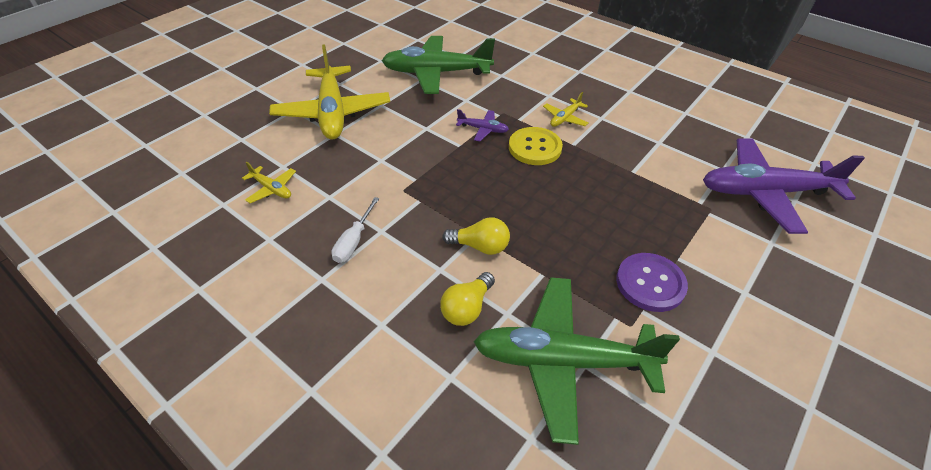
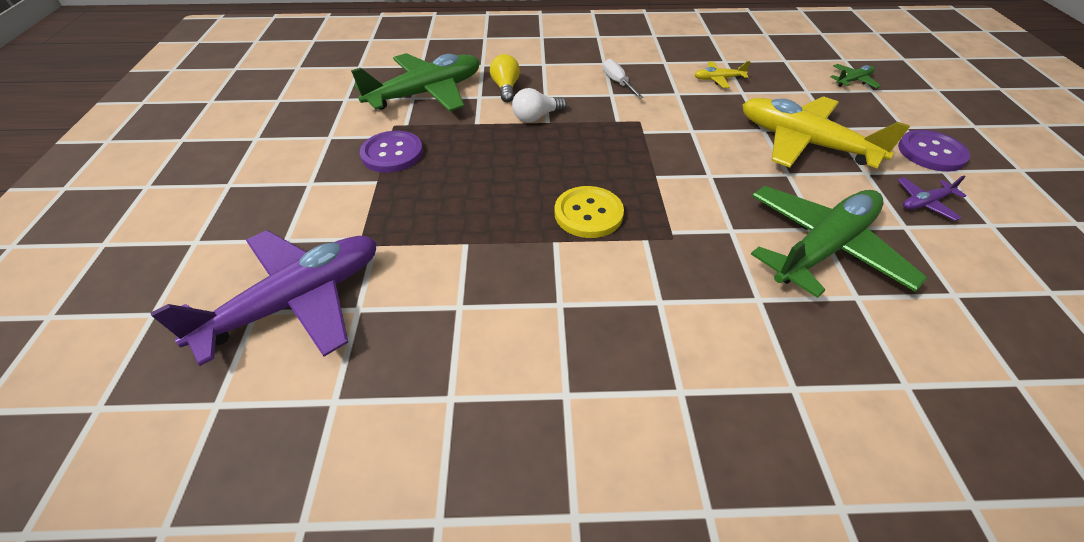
camera: 140 degrees right, 0 degrees up
yellow light bulb [442,218,510,255] -> white light bulb [512,88,567,122]
purple plane [456,109,509,141] -> purple plane moved to [898,175,967,221]
yellow plane [543,92,589,127] -> none
none -> green plane [830,64,881,88]
none -> purple button [898,130,970,172]

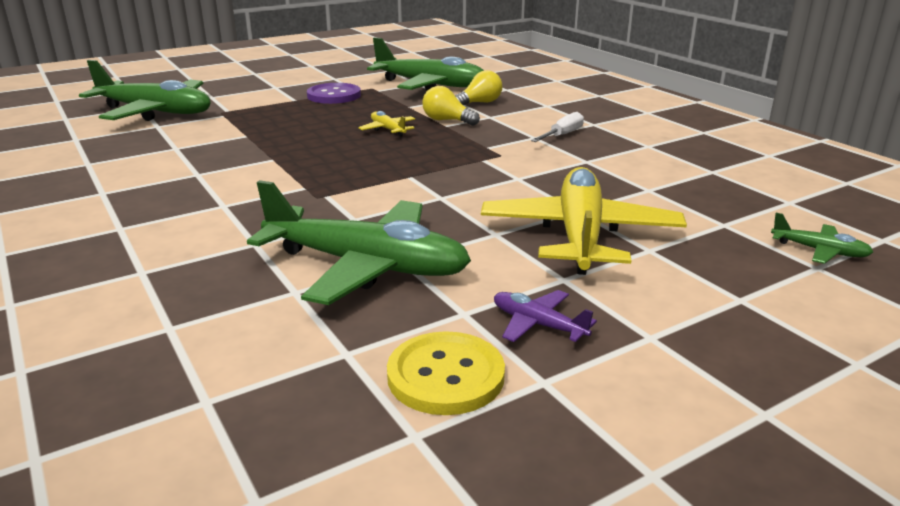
camera: 60 degrees right, 20 degrees down
purple plane [150,230,377,366] -> green plane [79,60,211,121]
white light bulb [512,88,567,122] -> yellow light bulb [422,86,480,126]
yellow button [554,186,624,238] -> yellow button moved to [387,331,505,415]
yellow plane [694,61,750,88] -> yellow plane moved to [358,111,415,137]
purple button [898,130,970,172] -> none

